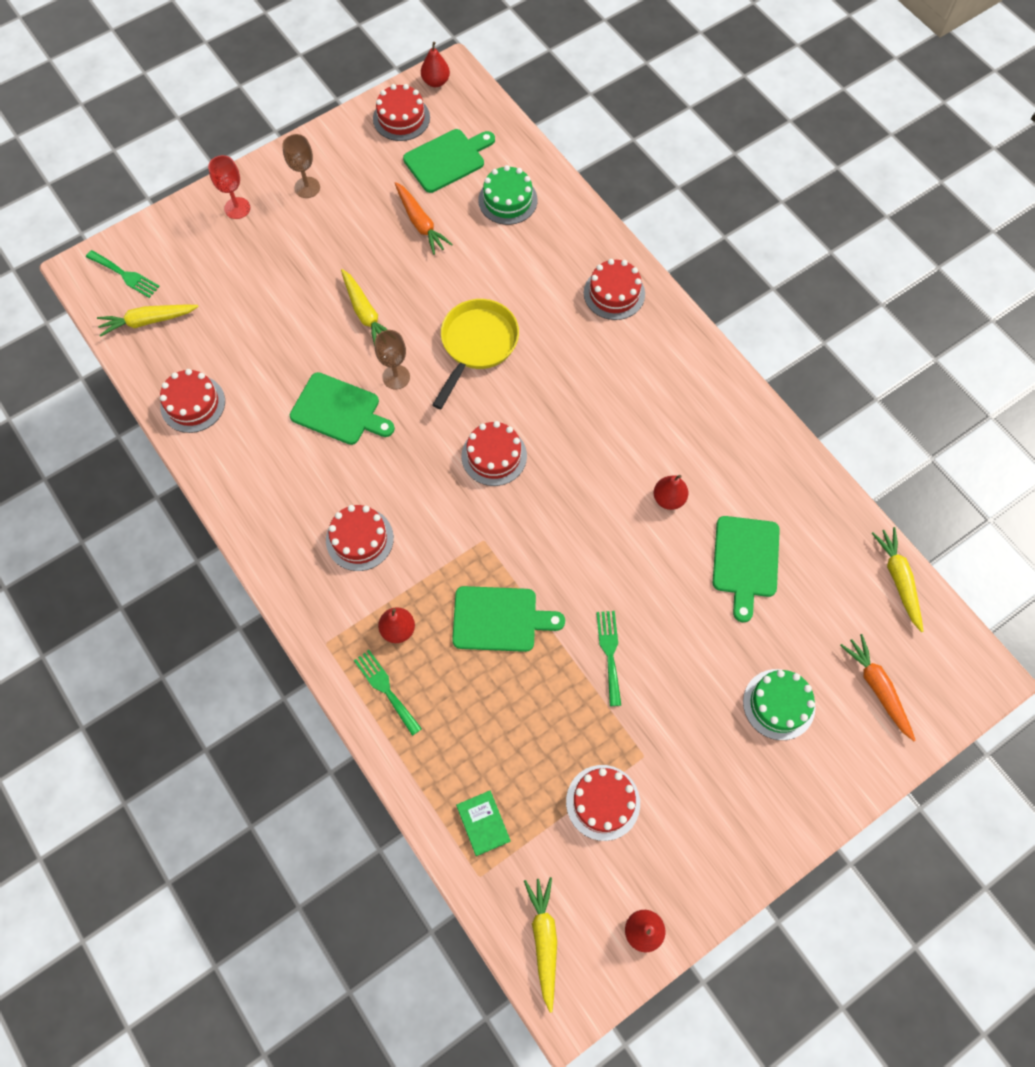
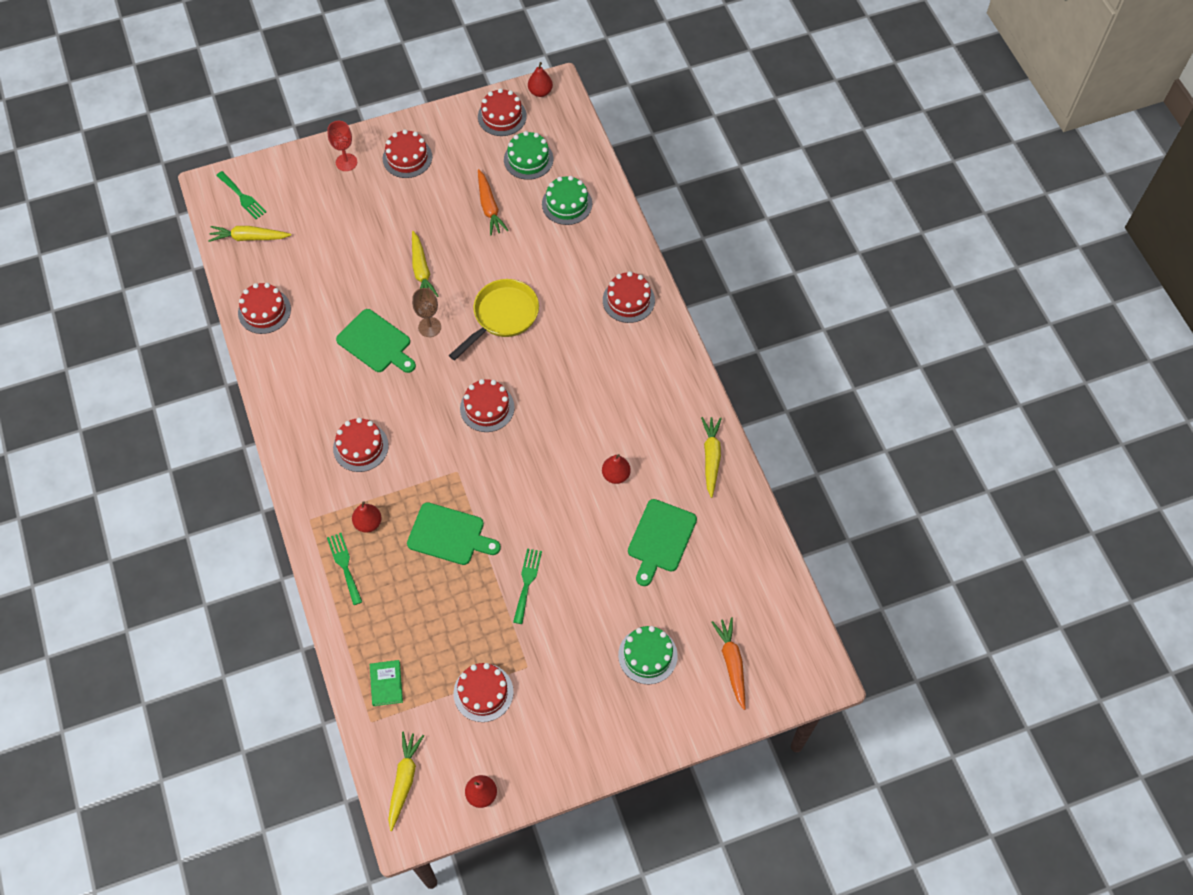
camera: 15 degrees right, 5 degrees down
brown goblet [282,134,320,198] -> red cake [383,129,432,178]
green cutting board [403,129,495,193] -> green cake [504,131,553,180]
yellow carrot [872,527,923,632] -> yellow carrot moved to [701,417,722,498]

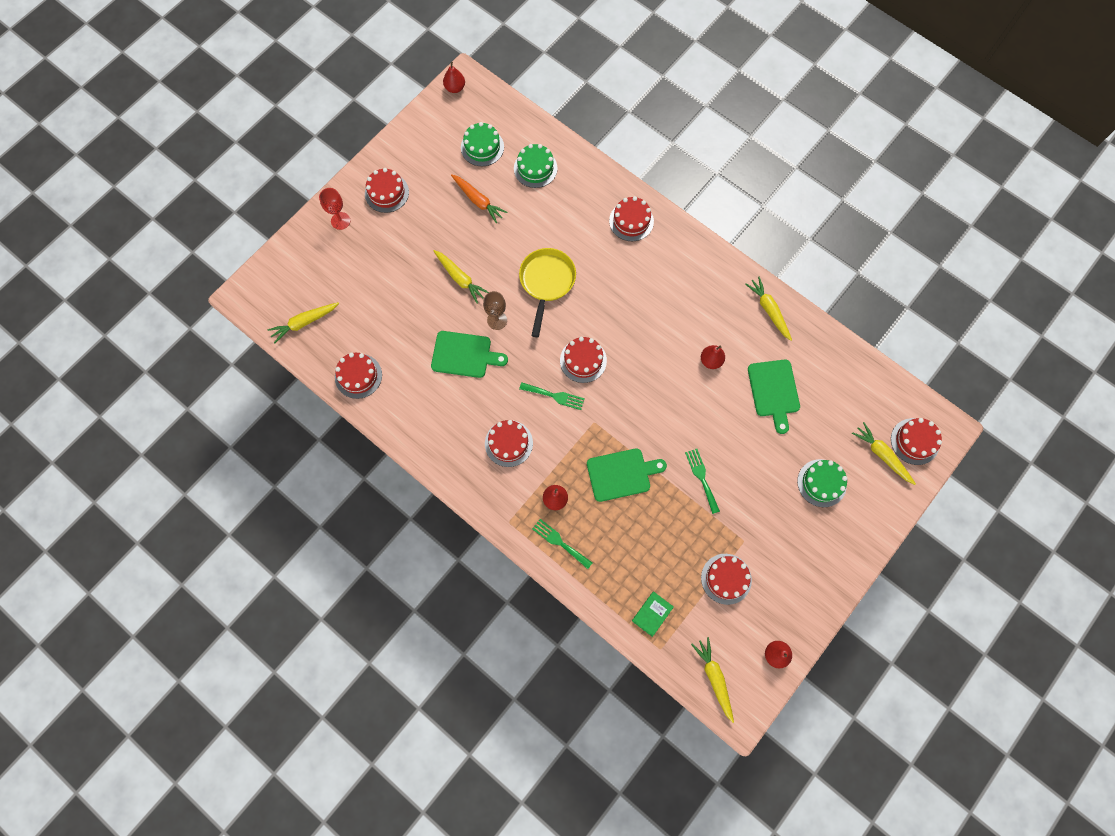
camera: 30 degrees left, 10 degrees up
green fork [216,171,266,219] -> green fork moved to [519,382,585,410]
green book [370,660,403,706] -> green book turned 75 degrees clockwise [632,591,674,637]
red cake [478,88,527,136] -> red cake moved to [891,418,942,465]
orange carrot [712,617,745,710] -> yellow carrot [852,422,916,485]

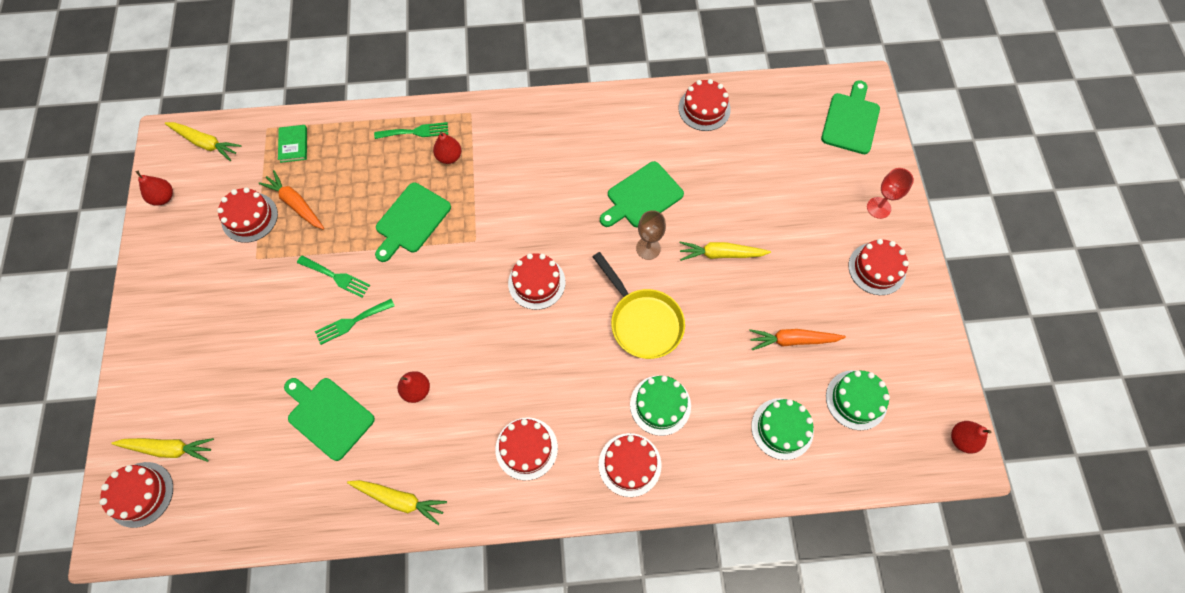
camera: 135 degrees right, 5 degrees down
yellow carrot [267,302,339,343] -> none
red cake [485,420,533,467] -> red cake moved to [495,417,558,480]
green fork [519,382,585,410] -> green fork moved to [315,299,395,345]
green cake [797,459,847,507] -> green cake moved to [630,375,691,436]
none -> orange carrot [258,170,324,230]
none -> green cutting board [821,80,880,154]

